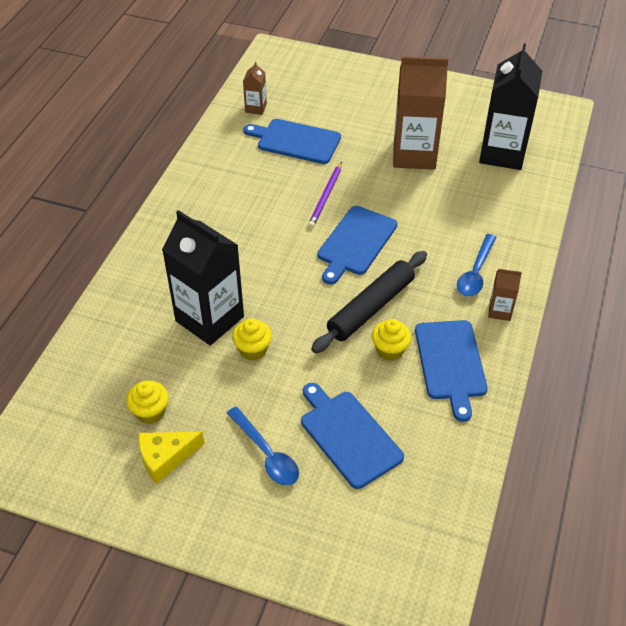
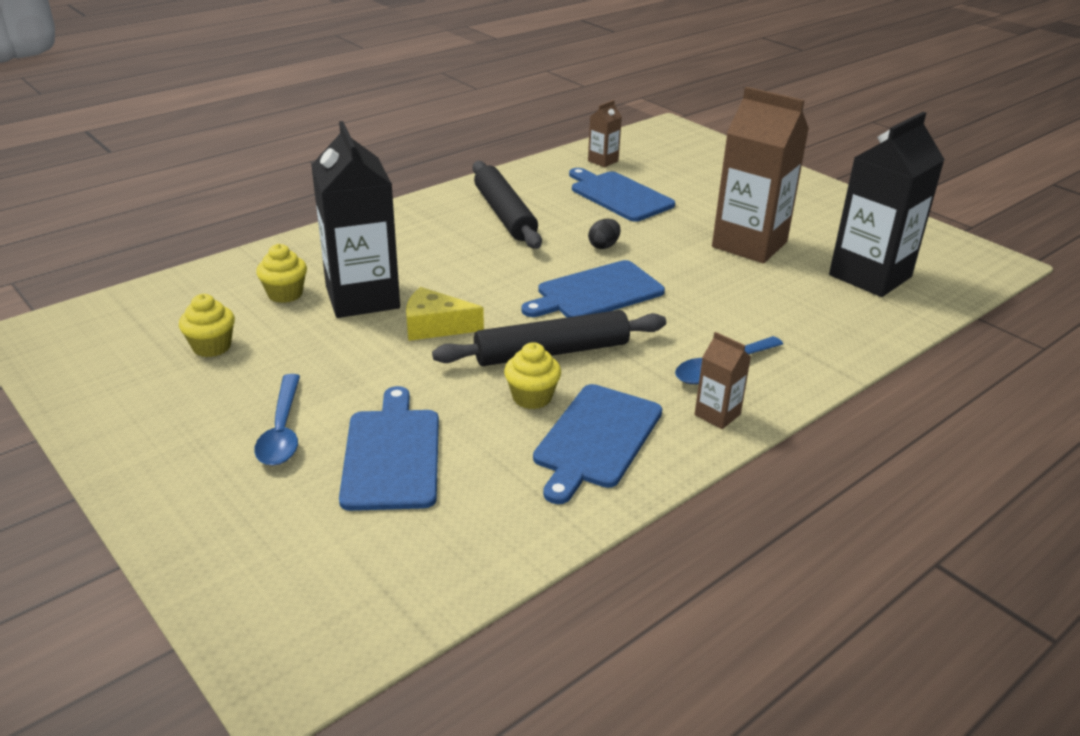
camera: 30 degrees right, 15 degrees down
yellow cheese [138,432,204,484] -> yellow cheese moved to [406,287,484,341]
yellow cupcake [232,318,272,360] -> yellow cupcake moved to [256,244,307,303]
purple pencil [308,162,342,228] -> black egg [588,219,621,249]
none -> black rolling pin [472,161,542,249]

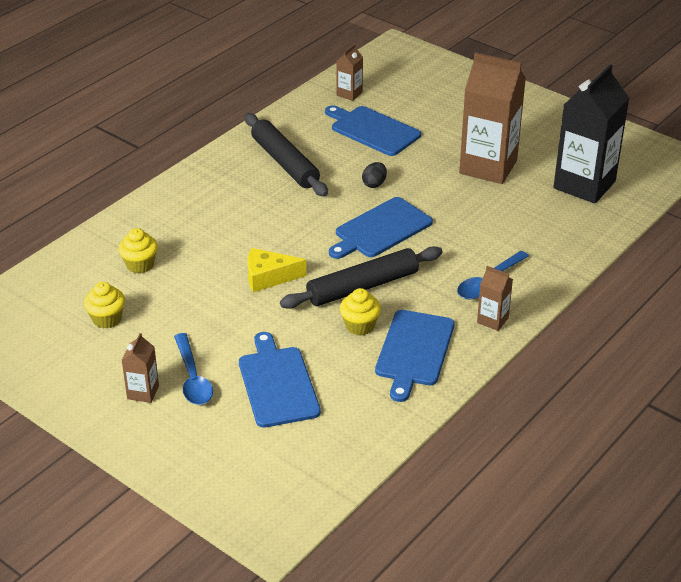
camera: 10 degrees left, 5 degrees up
black carton [311,121,400,318] -> none
none -> brown carton [122,333,159,403]

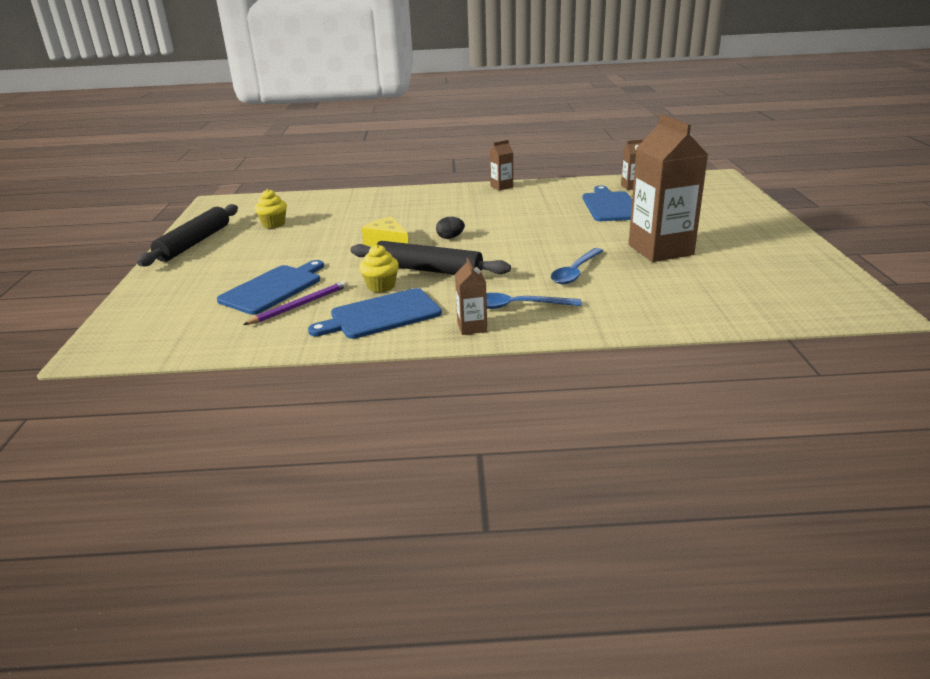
camera: 50 degrees right, 10 degrees down
yellow cupcake [118,228,158,273] -> none
brown carton [122,333,159,403] -> brown carton moved to [490,140,513,190]
blue spoon [174,333,213,405] -> blue spoon moved to [551,248,603,284]
black rolling pin [245,113,328,197] -> black rolling pin moved to [137,204,238,266]
blue cutting board [329,197,433,259] -> none
black egg [362,162,387,188] -> black egg moved to [436,217,465,239]
black carton [553,64,629,204] -> none
none -> purple pencil [243,281,348,325]

